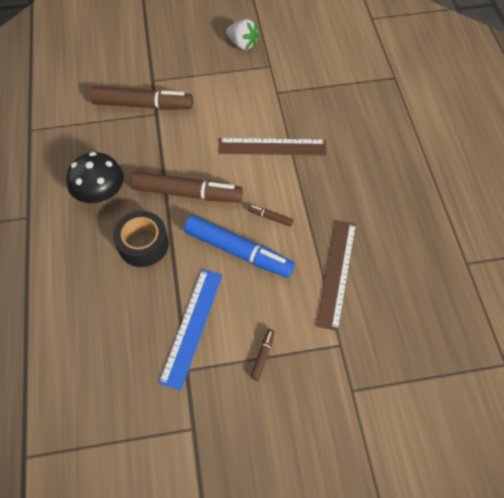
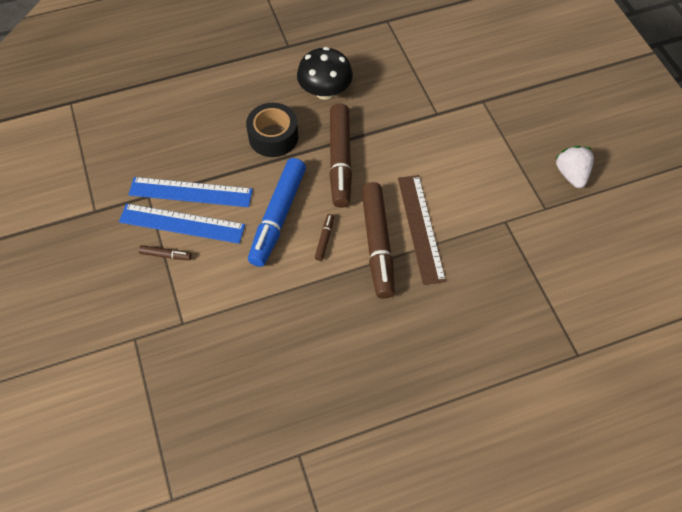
camera: 80 degrees right, 0 degrees up
brown marker [90,86,193,110] -> brown marker moved to [362,182,395,299]
white strawberry [226,19,259,50] -> white strawberry turned 150 degrees clockwise [555,146,594,188]
brown ruler [316,220,356,331] -> none
none -> blue ruler [119,204,245,244]

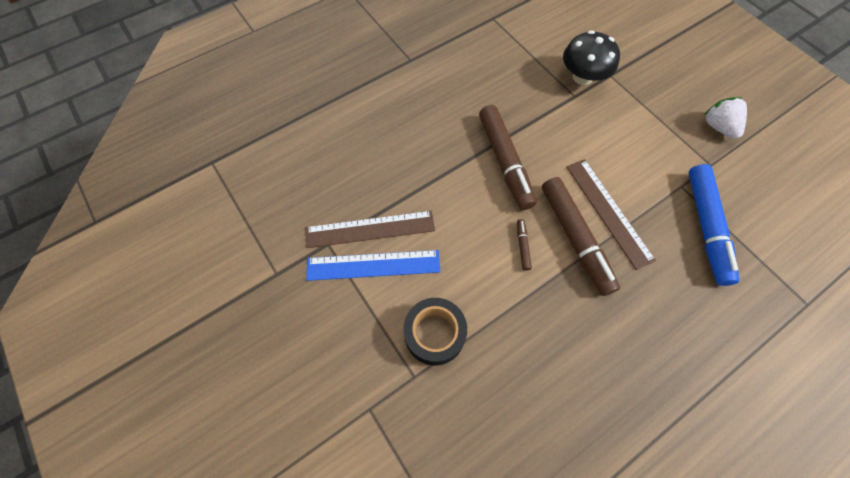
camera: 15 degrees left, 5 degrees up
blue ruler [128,177,253,207] -> brown ruler [306,211,435,248]
brown marker [139,245,191,260] -> none
black tape [246,103,298,157] -> black tape moved to [403,298,467,365]
blue marker [248,158,306,267] -> blue marker moved to [688,164,739,286]
black mushroom [297,47,353,100] -> black mushroom moved to [563,30,620,85]

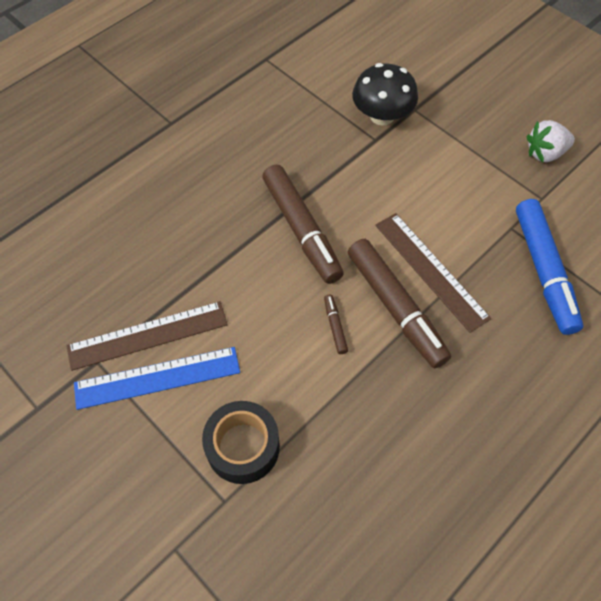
camera: 10 degrees left, 5 degrees down
white strawberry [704,97,747,139] -> white strawberry turned 75 degrees counterclockwise [527,120,575,162]

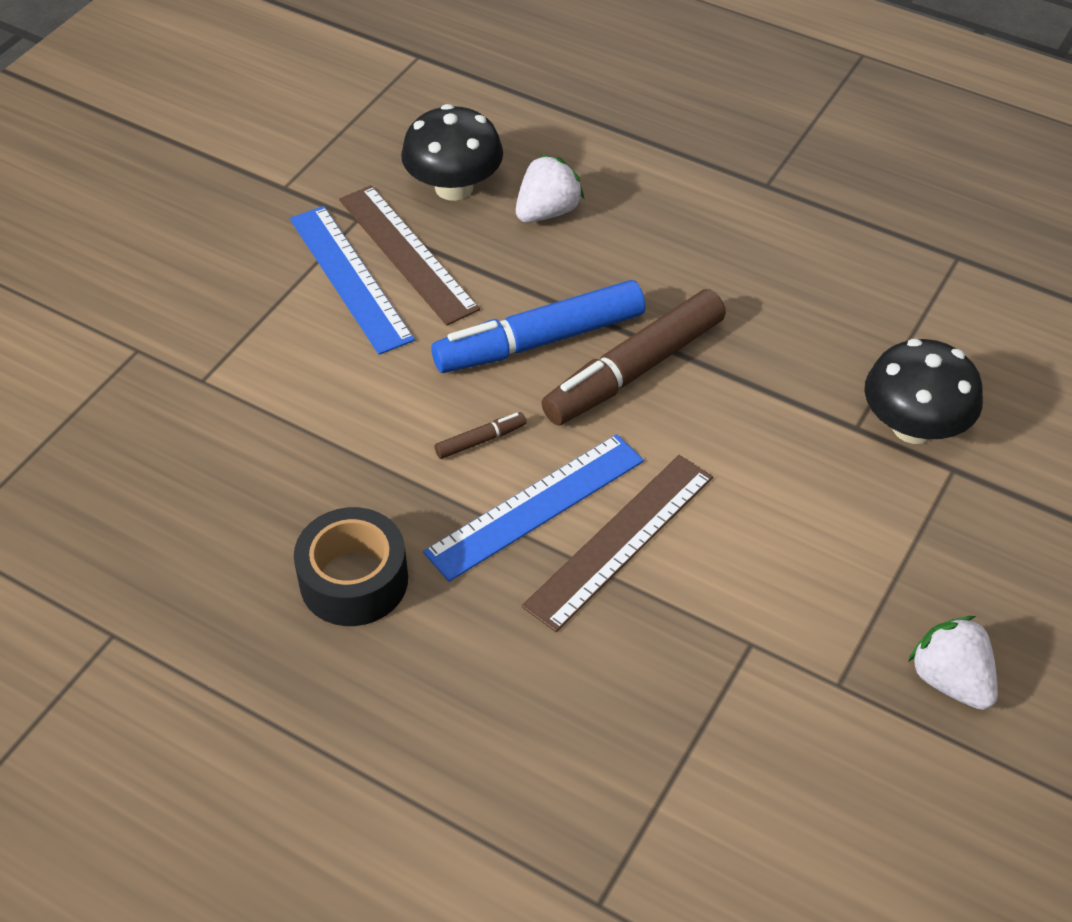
camera: 75 degrees right, 10 degrees down
black tape [202,401,280,484] -> black tape moved to [294,507,408,626]
brown marker [348,239,451,368] -> blue ruler [423,434,644,582]
blue marker [516,199,583,335] -> blue marker moved to [431,280,645,373]
none -> black mushroom [401,104,503,201]
none -> white strawberry [516,154,584,223]

